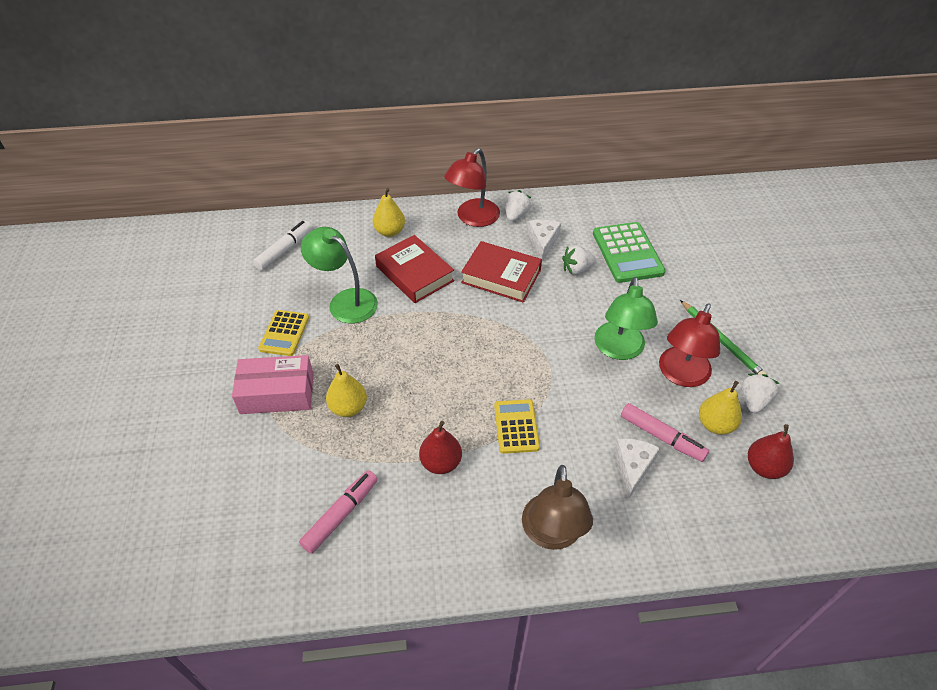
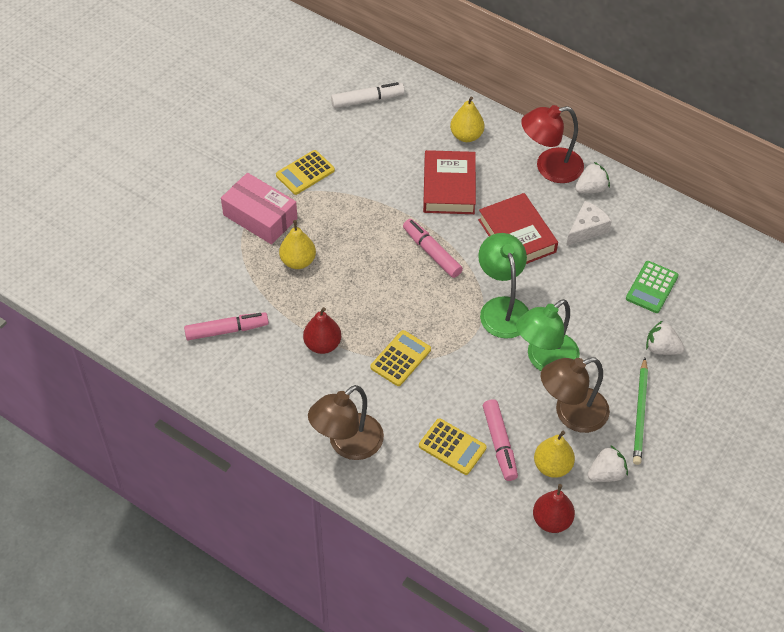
camera: 40 degrees right, 5 degrees up
green lamp [301,227,378,323] -> green lamp moved to [478,233,529,339]
white strawberry [562,245,596,275] -> white strawberry moved to [646,321,684,355]
green calculator [593,222,666,283] -> green calculator [626,261,679,313], size x0.64
white cheese [614,438,660,500] -> yellow calculator [419,418,487,475]
red lamp [659,303,720,387] -> brown lamp [541,357,610,433]
none -> pink marker [403,219,463,278]

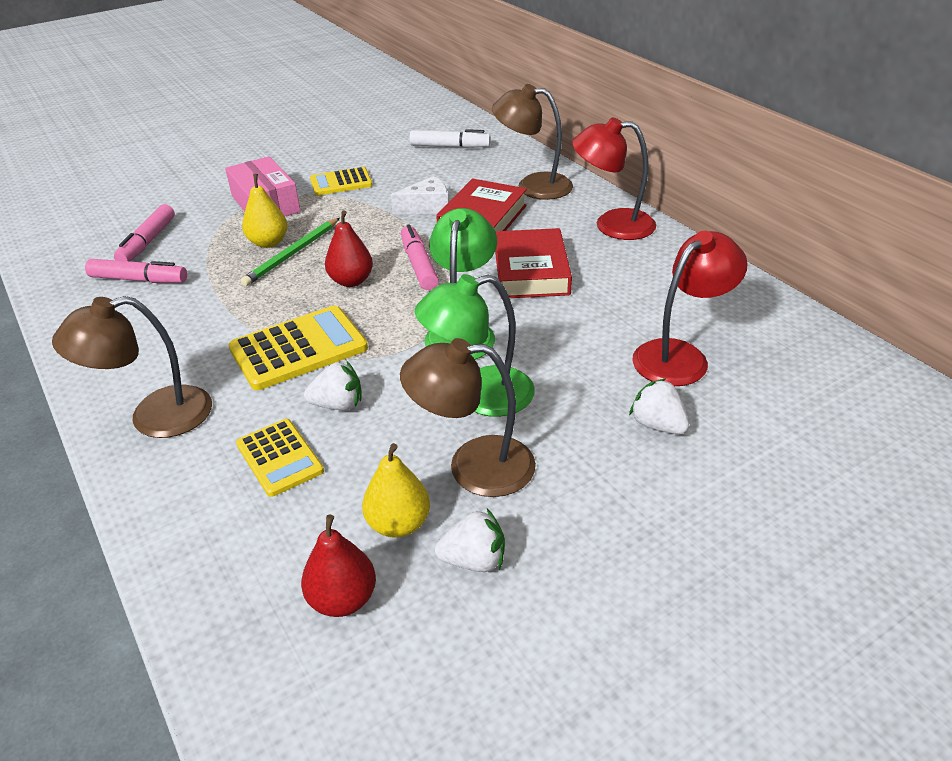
camera: 25 degrees right, 15 degrees down
red pear [303,307,341,354] -> red pear moved to [325,211,373,287]
yellow calculator [370,330,431,386] -> yellow calculator [229,306,368,390], size x1.57
yellow pear [450,97,484,142] -> brown lamp [492,84,573,200]
pink marker [483,399,518,481] -> pink marker moved to [114,204,175,261]
white cheese [566,201,612,246] -> white cheese moved to [391,176,448,214]
white strawberry [575,162,610,193] -> white strawberry moved to [304,361,362,411]
green calculator [626,261,679,313] -> red lamp [632,231,748,386]
green pencil [633,358,648,465] -> green pencil moved to [240,218,340,286]

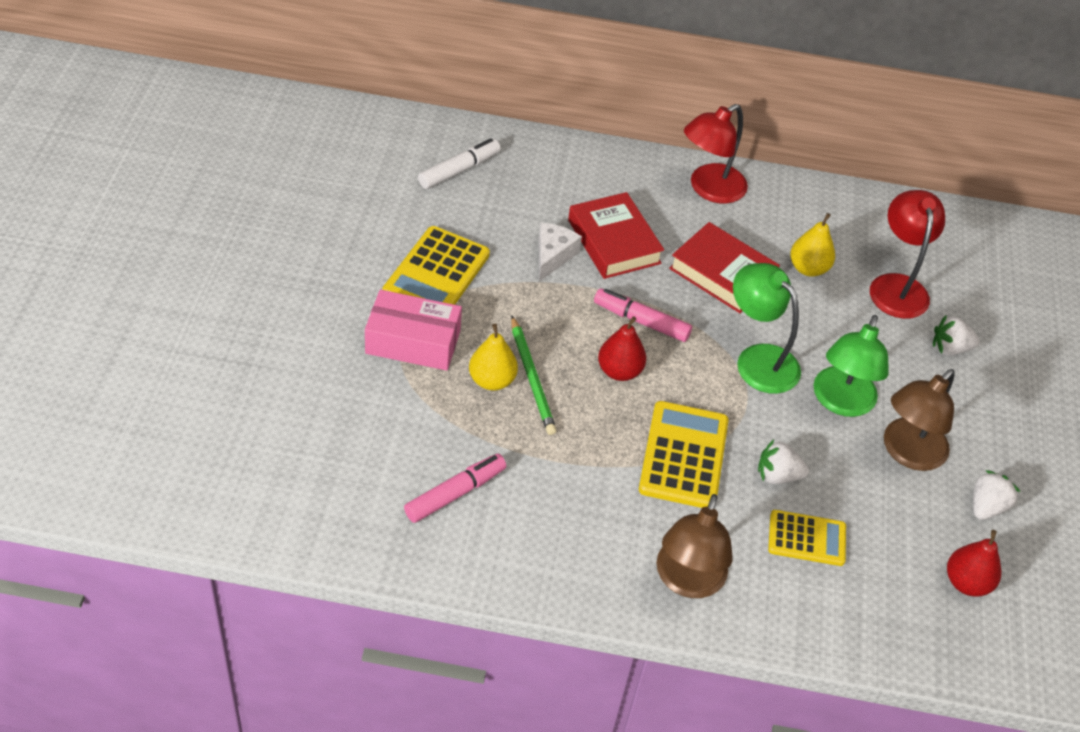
camera: 55 degrees left, 10 degrees up
pink marker [114,204,175,261] -> none
white strawberry [304,361,362,411] -> white strawberry turned 120 degrees counterclockwise [758,439,809,484]
yellow calculator [310,167,373,196] -> yellow calculator [382,226,490,305], size x1.57
yellow pear [362,443,430,538] -> yellow pear moved to [790,213,835,277]
brown lamp [492,84,573,200] -> none

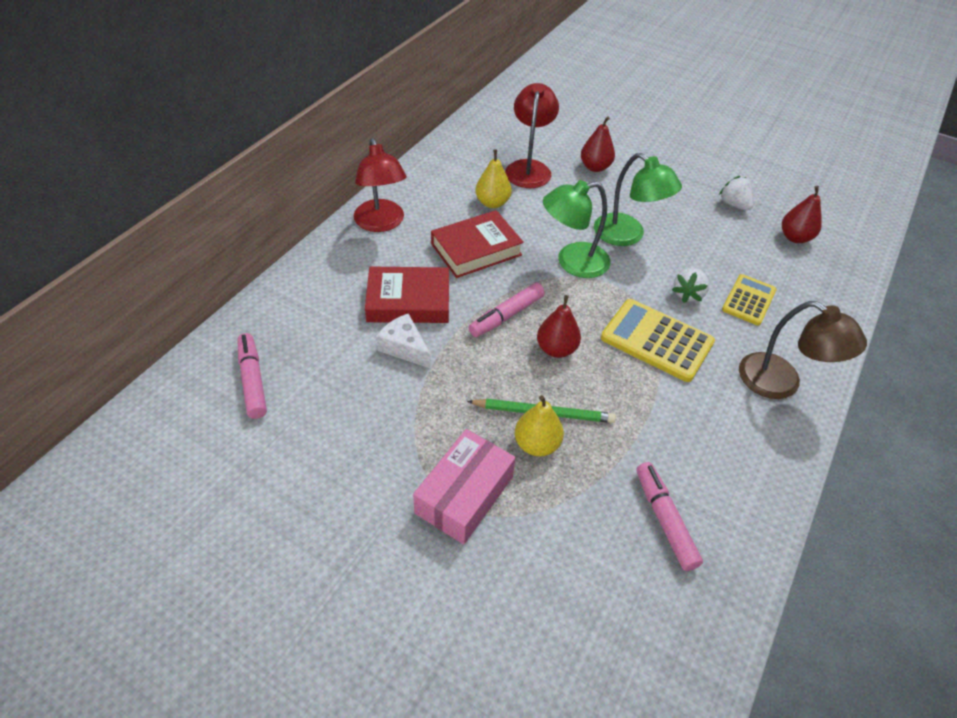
camera: 65 degrees left, 0 degrees up
yellow calculator [382,226,490,305] -> none
white marker [418,138,501,189] -> pink marker [237,333,267,419]
red lamp [870,190,945,319] -> red lamp turned 75 degrees clockwise [505,83,559,188]
brown lamp [884,369,955,471] -> none
white strawberry [933,315,980,356] -> red pear [581,116,615,172]

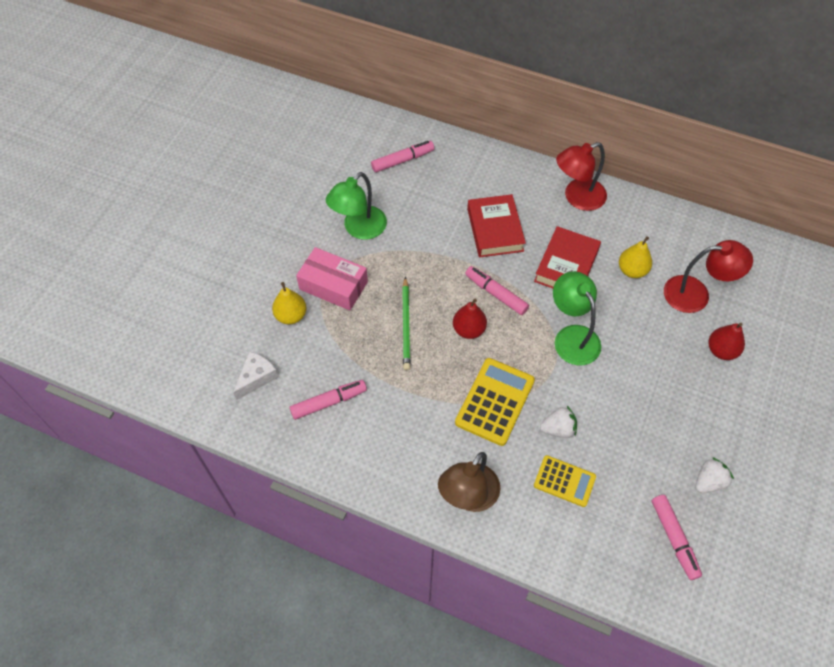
camera: 85 degrees right, 10 degrees up
white cheese [376,313,431,369] -> white cheese moved to [233,351,279,400]
red book [431,210,524,278] -> red book turned 60 degrees clockwise [534,226,601,288]
yellow pear [515,395,564,456] -> yellow pear moved to [272,282,306,324]
green lamp [594,153,682,246] -> green lamp moved to [325,172,387,240]
white strawberry [672,268,709,303] -> white strawberry turned 150 degrees clockwise [540,406,577,438]
red pear [782,186,822,243] -> pink marker [652,495,702,580]

